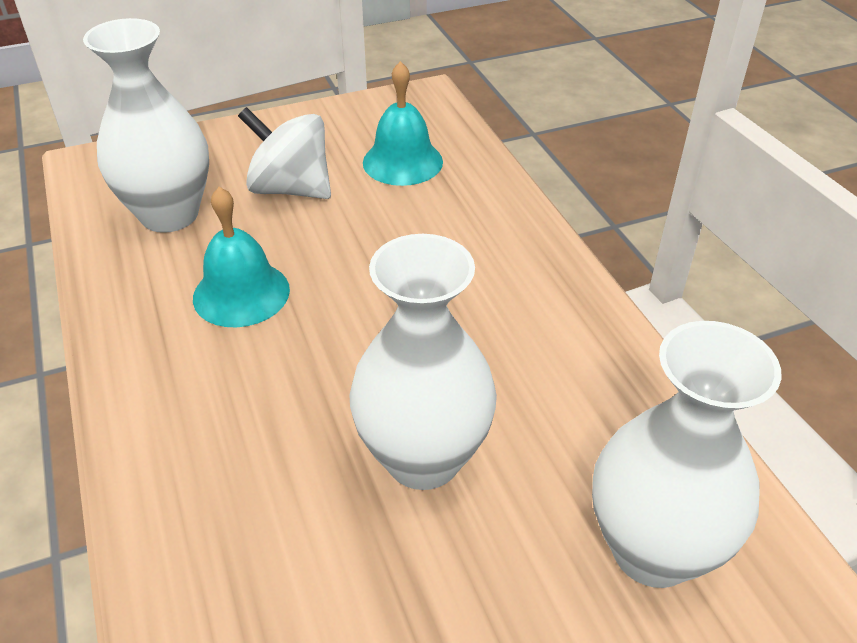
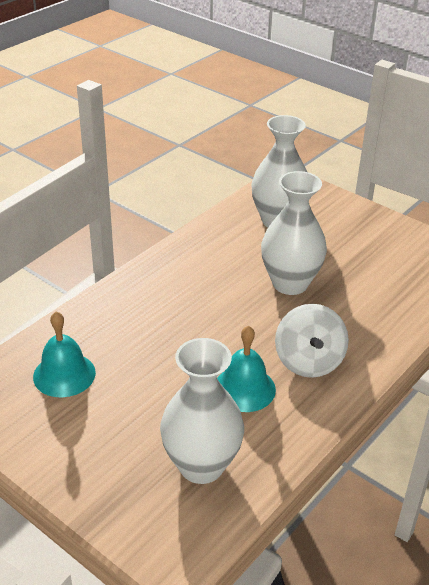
camera: 120 degrees left, 5 degrees down
white spinning top [238,107,331,199] -> white spinning top moved to [275,304,349,378]

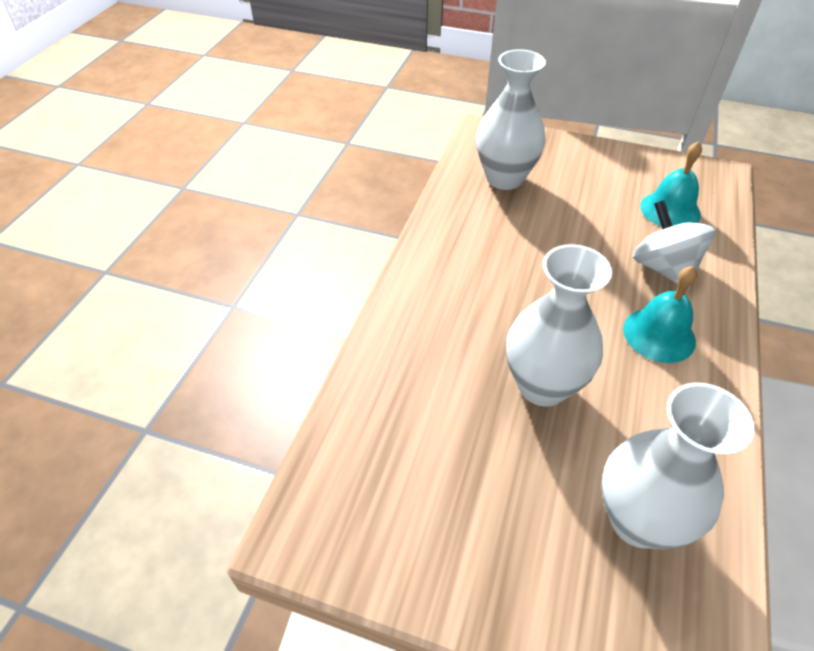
camera: 160 degrees right, 10 degrees up
turquoise bell [217,325,276,412] -> turquoise bell moved to [623,266,697,363]
white spinning top [275,304,349,378] -> white spinning top moved to [632,200,715,289]

